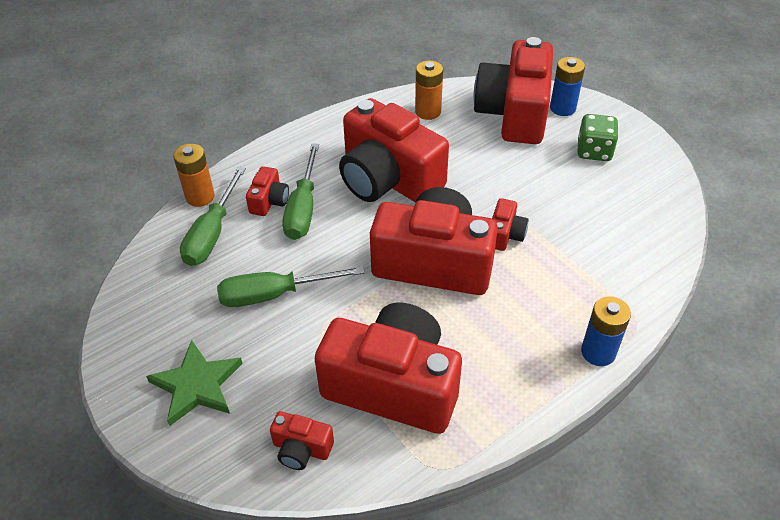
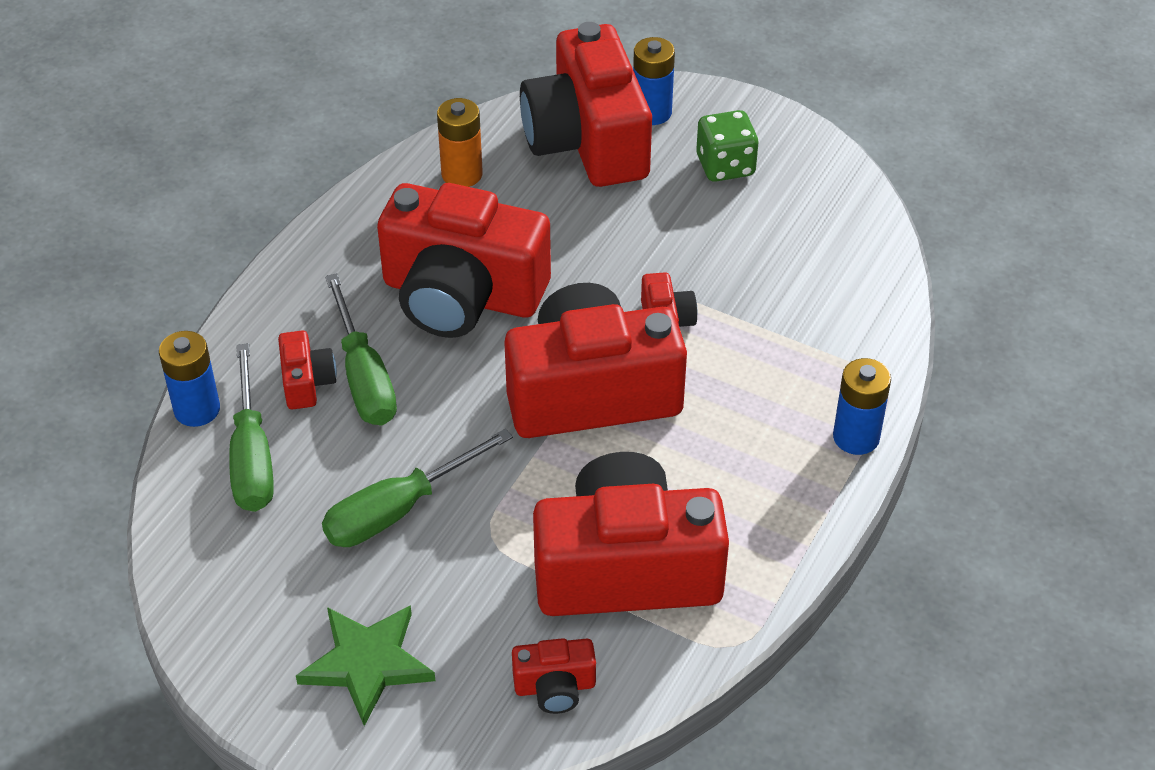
camera: 25 degrees left, 0 degrees up
orange battery [173,144,215,207] -> blue battery [159,331,220,427]

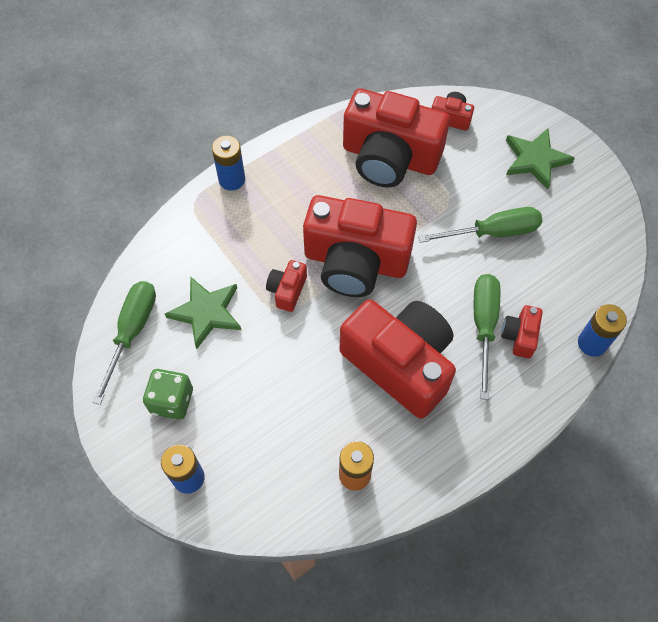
camera: 155 degrees left, 15 degrees up
green screwdriver [229,343,274,512] -> green screwdriver moved to [92,281,156,405]
red camera [520,22,652,187] -> none
none -> green star [165,276,241,349]

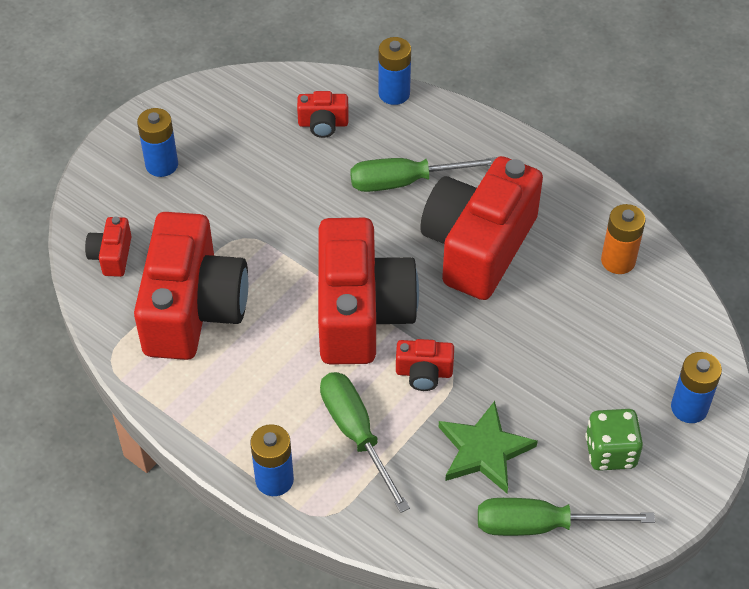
camera: 105 degrees left, 10 degrees down
green screwdriver [418,207,542,243] -> green screwdriver moved to [320,372,410,513]
red camera [501,305,542,358] -> red camera moved to [297,91,349,138]
green star [506,128,575,189] -> blue battery [137,108,178,177]

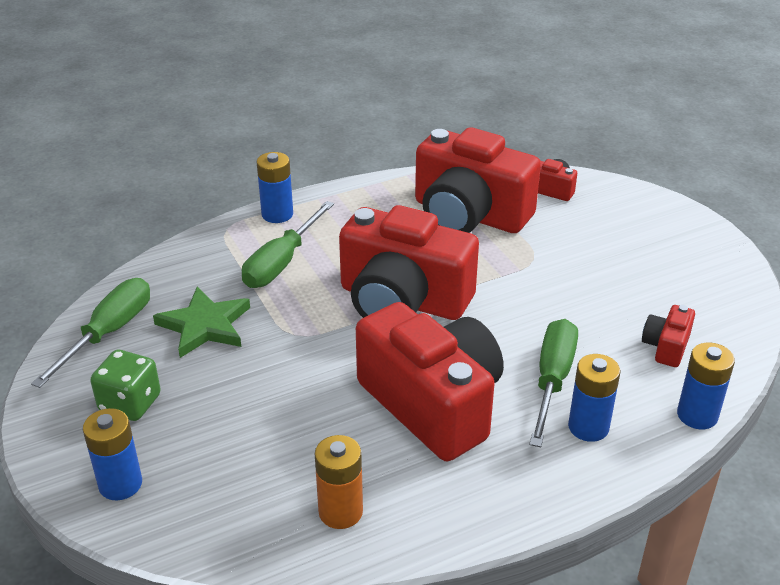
camera: 115 degrees right, 15 degrees down
blue battery [137,108,178,177] -> blue battery moved to [568,354,621,442]
green screwdriver [320,372,410,513] -> green screwdriver turned 120 degrees clockwise [242,201,334,288]
red camera [396,339,454,391] -> none

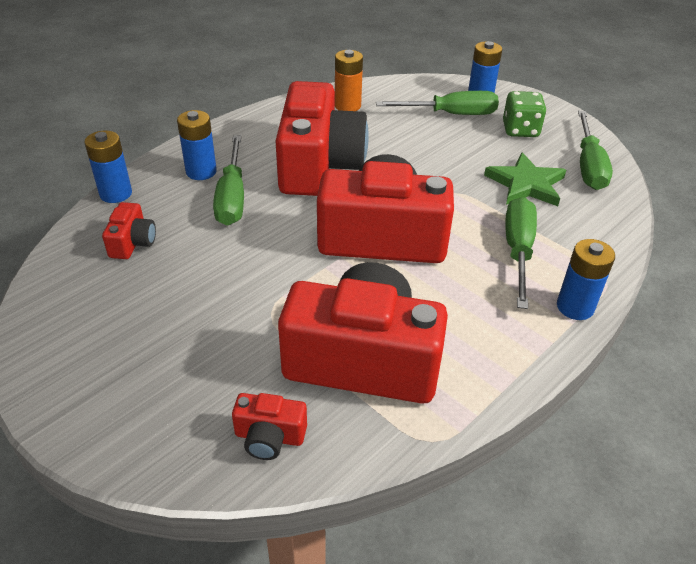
camera: 160 degrees right, 5 degrees up
red camera [356,302,504,461] -> red camera turned 120 degrees counterclockwise [275,81,369,196]
none -> green screwdriver [376,91,499,115]

